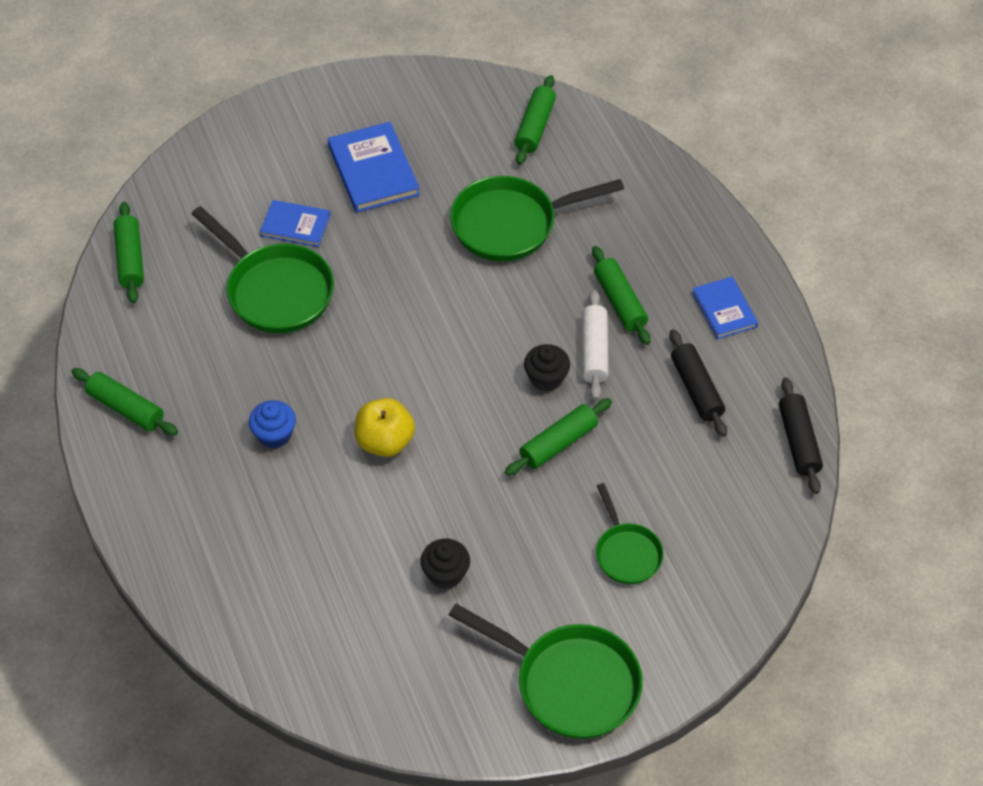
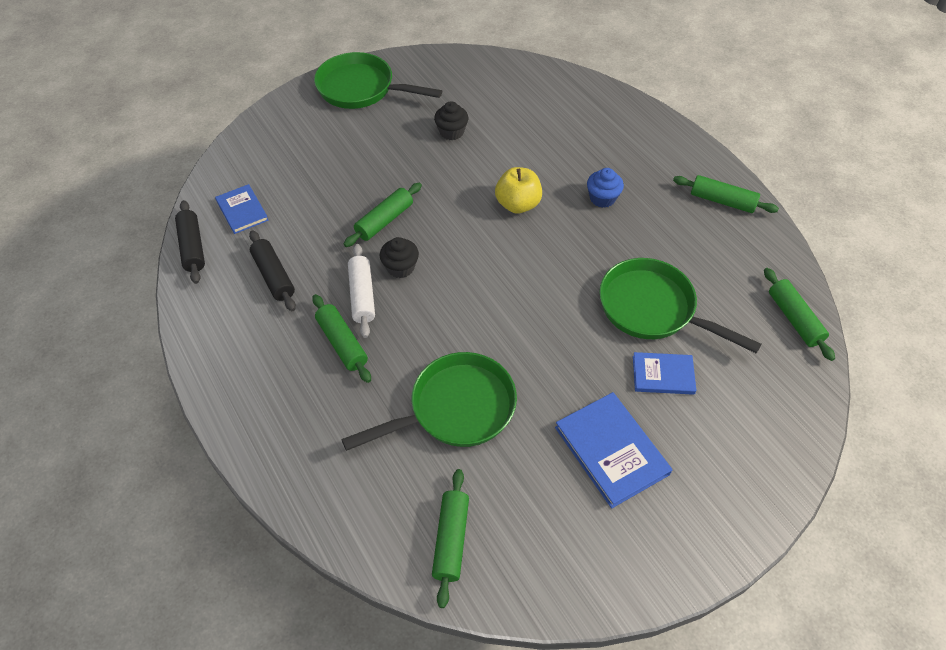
camera: 170 degrees right, 0 degrees up
green pan [596,483,664,584] -> none
blue book [692,277,758,339] -> blue book moved to [215,184,269,234]

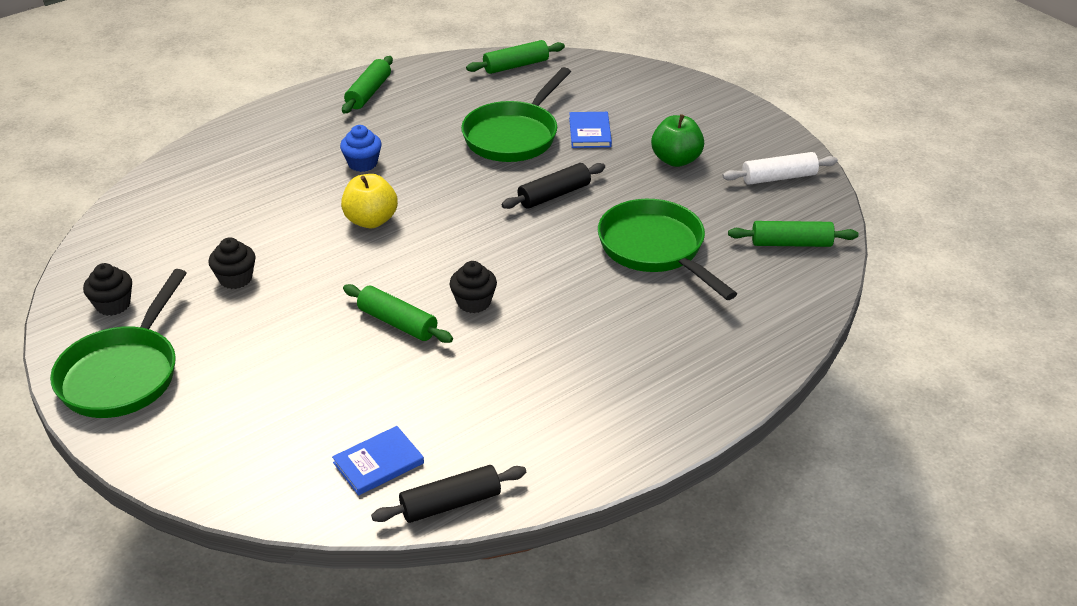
camera: 95 degrees left, 15 degrees down
black rolling pin [249,230,296,311] -> black rolling pin moved to [501,163,605,209]
green rolling pin [312,294,371,383] -> none
white rolling pin [348,244,375,338] -> white rolling pin moved to [723,152,838,185]
blue book [555,392,672,509] -> green apple [651,114,704,167]
none -> black cupcake [83,263,132,316]

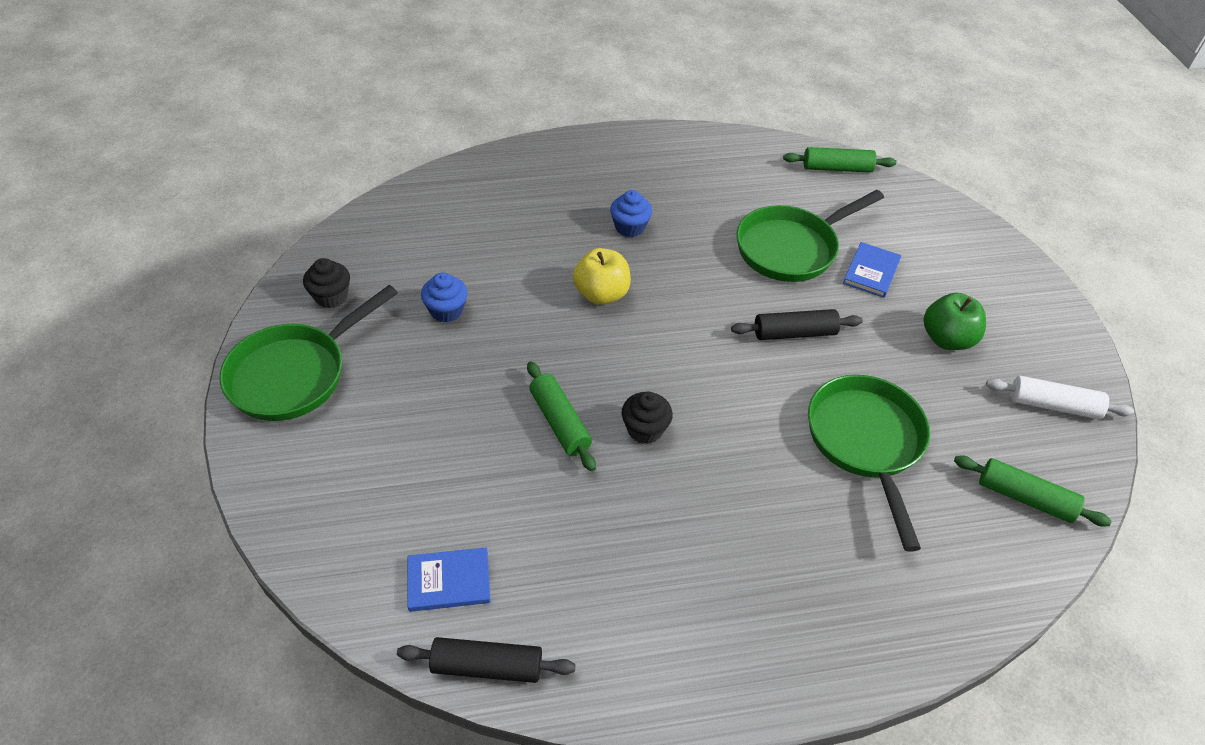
camera: 25 degrees right, 10 degrees up
black cupcake [208,237,255,289] -> blue cupcake [421,273,468,322]
green rolling pin [342,56,393,114] -> none

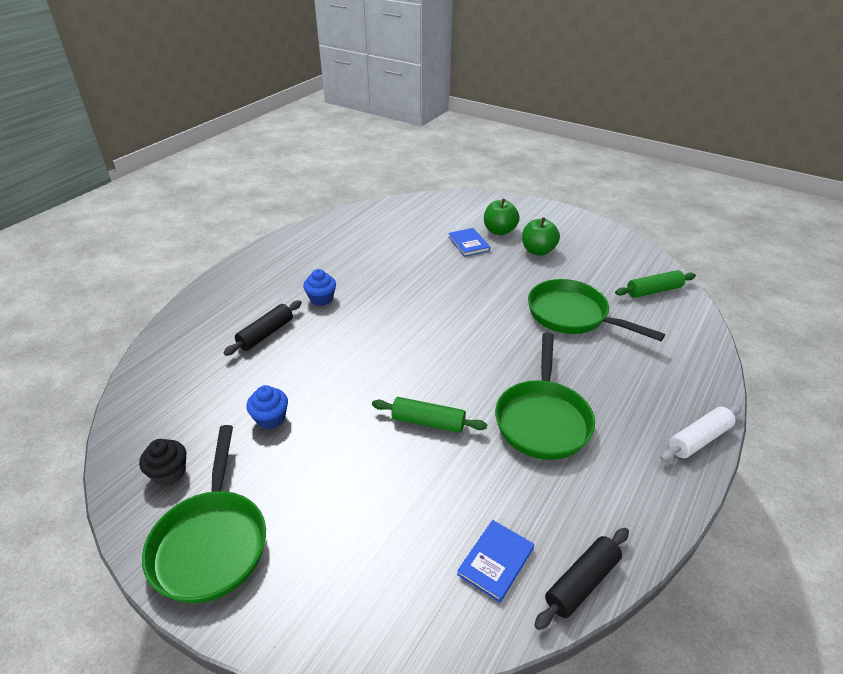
camera: 45 degrees left, 10 degrees down
yellow apple [573,248,631,305] -> none
black cupcake [622,392,673,444] -> none
black rolling pin [731,309,863,340] -> black rolling pin moved to [224,300,302,356]
green pan [736,190,884,282] -> green pan moved to [495,333,595,460]
green rolling pin [783,147,896,173] -> none
white rolling pin [986,376,1134,419] -> white rolling pin moved to [660,405,742,461]
none -> green apple [484,199,520,235]

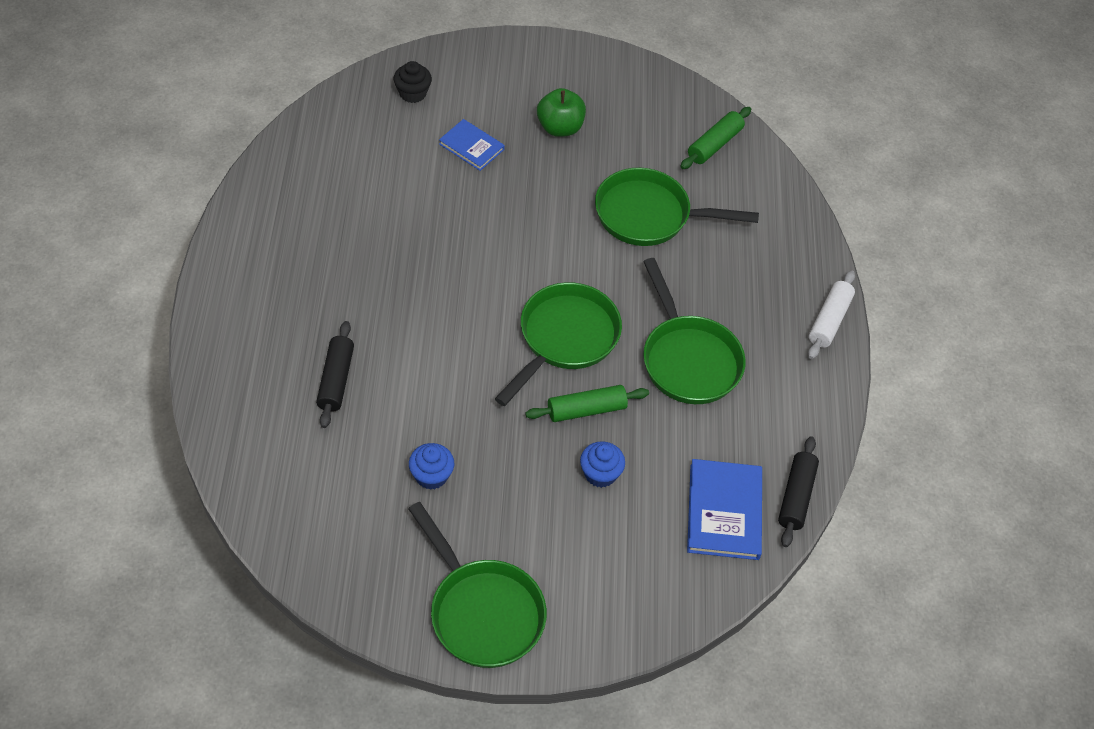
camera: 35 degrees left, 15 degrees up
black cupcake [139,439,186,486] -> black cupcake moved to [394,61,432,103]
blue cupcake [303,269,336,306] -> blue cupcake moved to [580,441,625,488]
blue book [457,520,534,603] -> blue book [687,459,762,560], size x1.59
green apple [484,199,520,235] -> none
none -> green pan [495,282,622,406]

